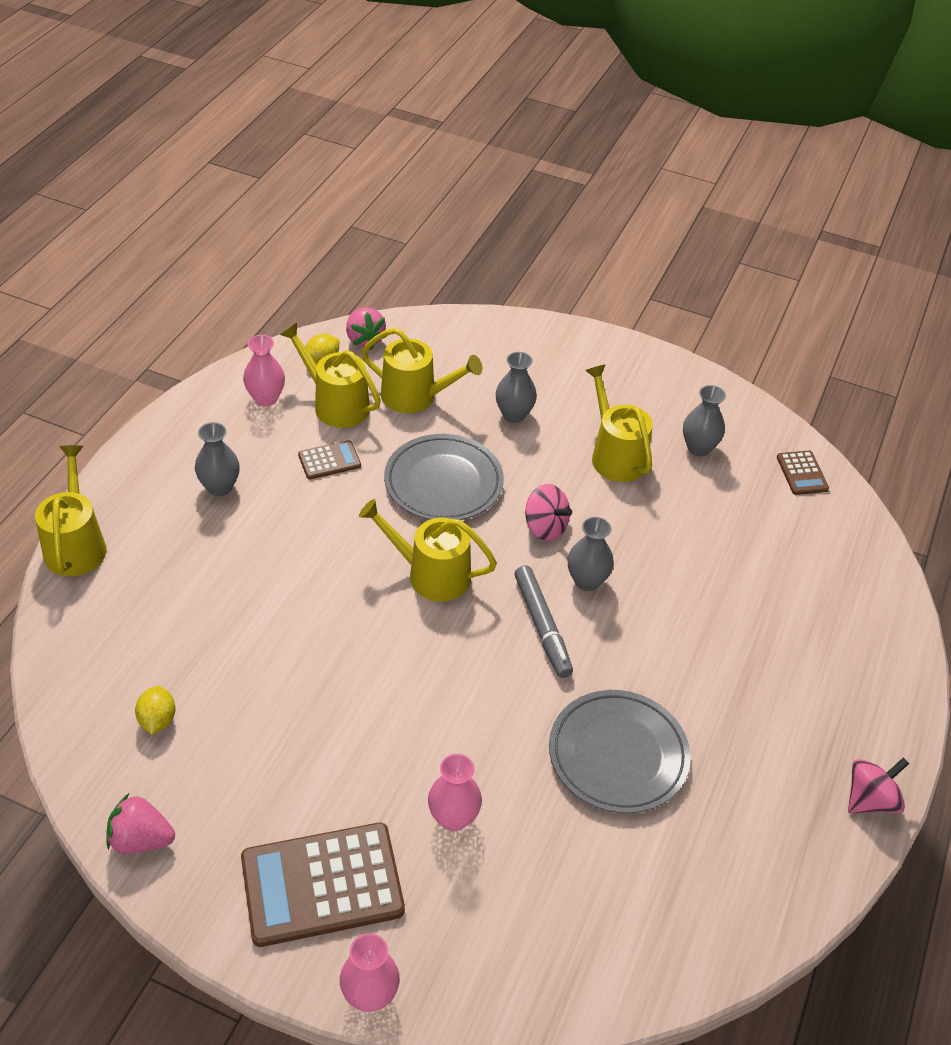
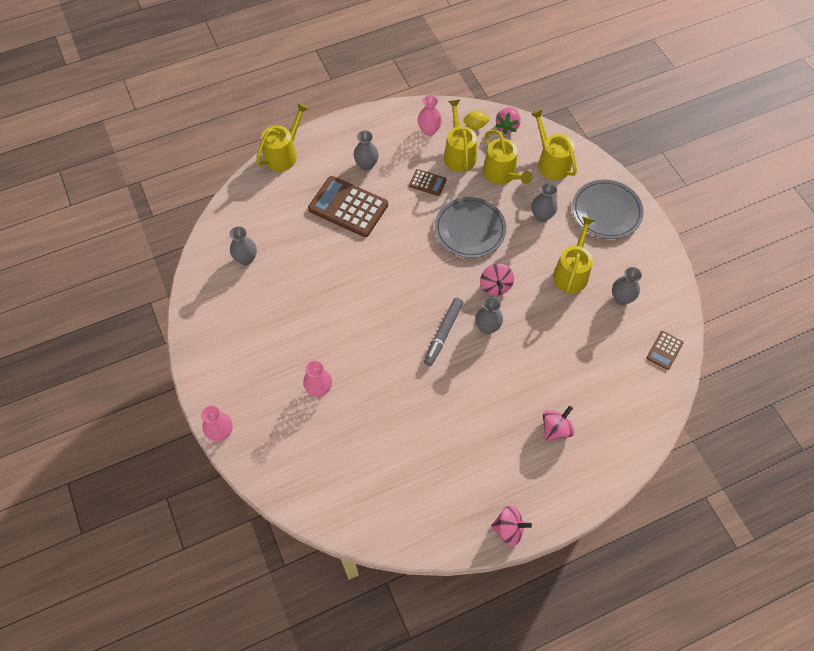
camera: 45 degrees right, 15 degrees up
pink strawberry [107,793,175,854] -> none
yellow lemon [135,686,175,735] -> grey vase [229,226,257,265]
brown calculator [241,823,405,947] -> brown calculator moved to [308,176,388,237]
yellow watering can [359,499,497,602] -> yellow watering can moved to [531,109,577,180]
grey plate [549,690,691,813] -> grey plate moved to [572,180,644,239]
none -> pink spinning top [543,406,575,441]

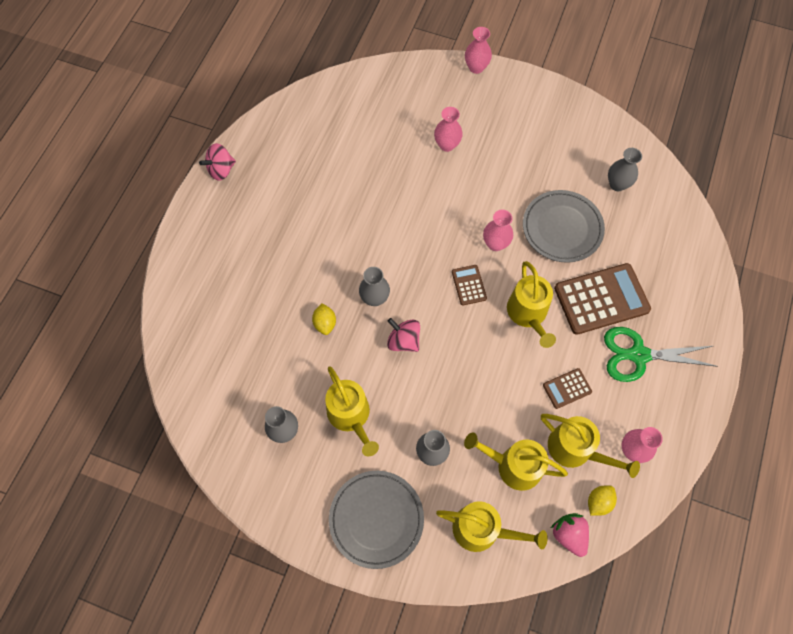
camera: 135 degrees right, 5 degrees up
yellow watering can [256,103,309,171] -> yellow watering can moved to [507,261,556,348]
grey vase [354,130,379,171] -> green scissors [604,327,718,382]
grey marker [424,298,463,366] -> none
grey plate [435,197,506,258] -> grey plate moved to [523,190,605,263]
pink spinning top [543,406,575,441] -> none
brown calculator [646,331,683,370] -> brown calculator moved to [452,265,487,306]
none -> yellow lemon [312,303,336,335]
none -> pink vase [483,209,513,251]

